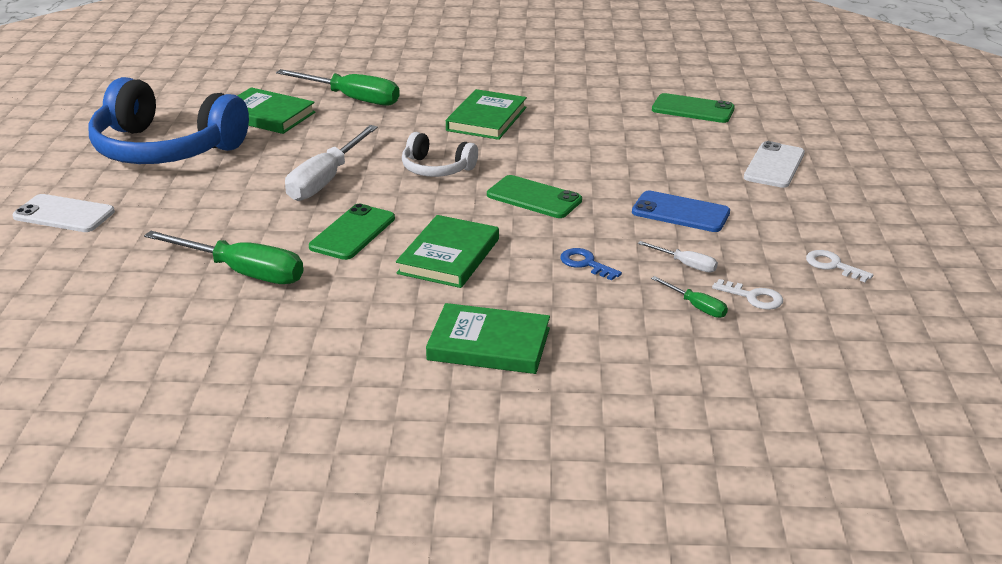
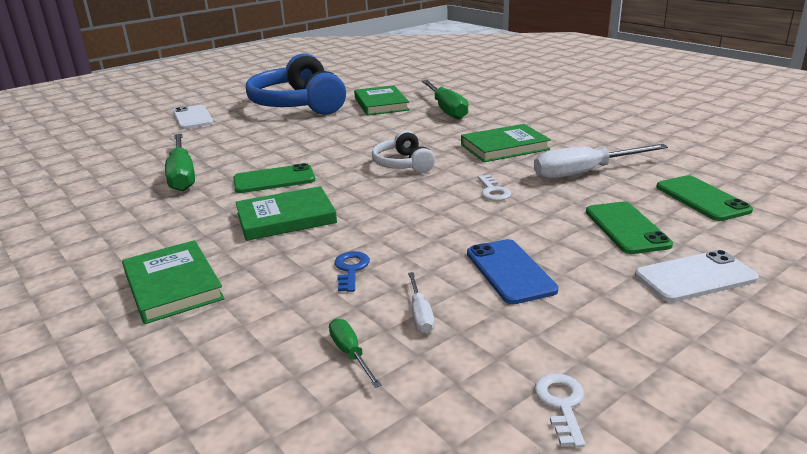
camera: 50 degrees right, 5 degrees down
white screwdriver [285,125,378,201] -> white screwdriver moved to [534,144,668,179]
green phone [487,175,582,218] -> green phone moved to [586,202,673,254]
green screwdriver [651,276,728,318] -> green screwdriver turned 150 degrees clockwise [329,319,382,388]
white key [712,279,783,310] -> white key moved to [478,175,511,201]

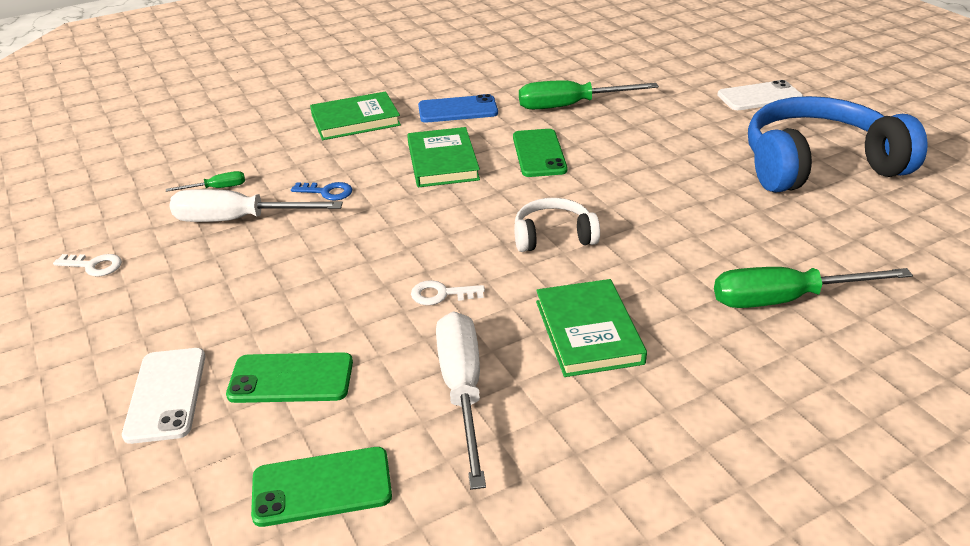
camera: 100 degrees right, 10 degrees up
green book [354,85,409,116] -> none
white screwdriver [408,272,434,333] -> white screwdriver [169,189,343,222], size x2.09
blue phone [467,239,559,304] -> blue phone moved to [418,94,498,122]

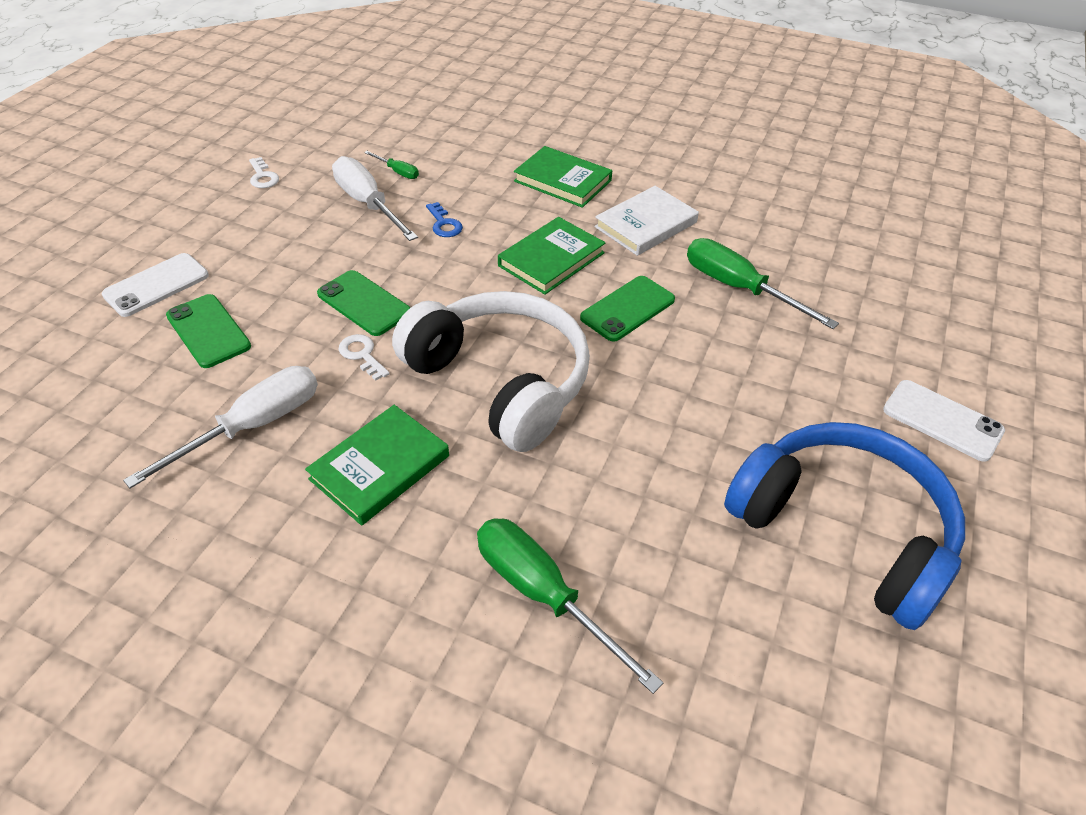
camera: 50 degrees right, 10 degrees up
green phone [251,447,392,527] -> green phone moved to [317,270,411,336]
blue phone [418,94,498,122] -> white book [594,186,699,256]
white headphones [514,198,600,252] -> white headphones [392,291,590,452], size x2.06

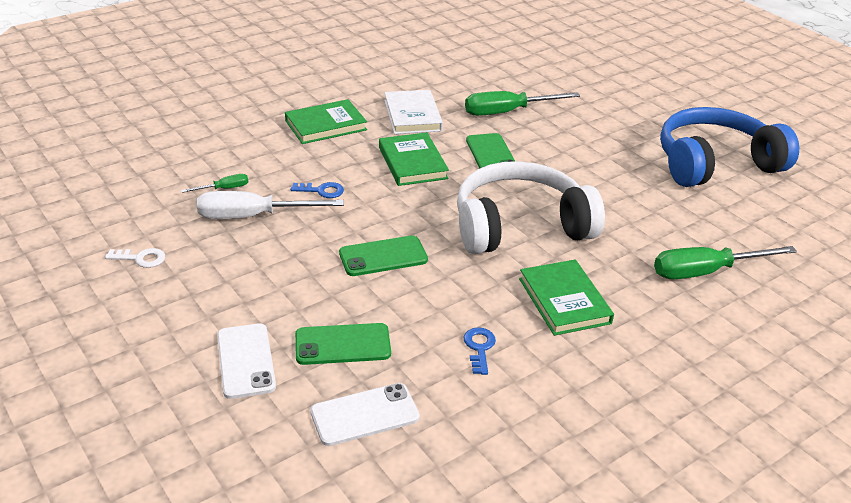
camera: 60 degrees left, 10 degrees down
white screwdriver [123,366,318,489] -> blue key [463,327,496,375]
white key [338,334,390,381] -> none
white phone [883,380,1005,462] -> white phone moved to [310,383,420,446]

